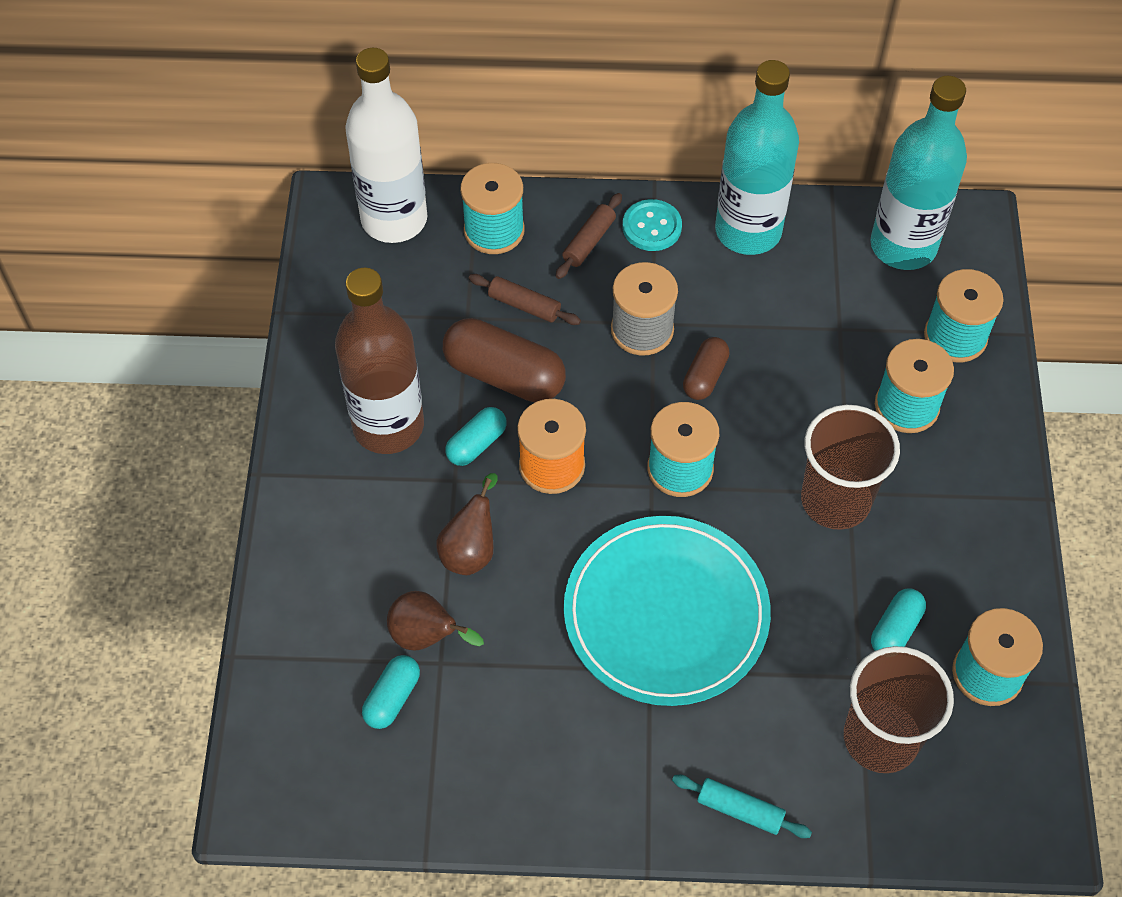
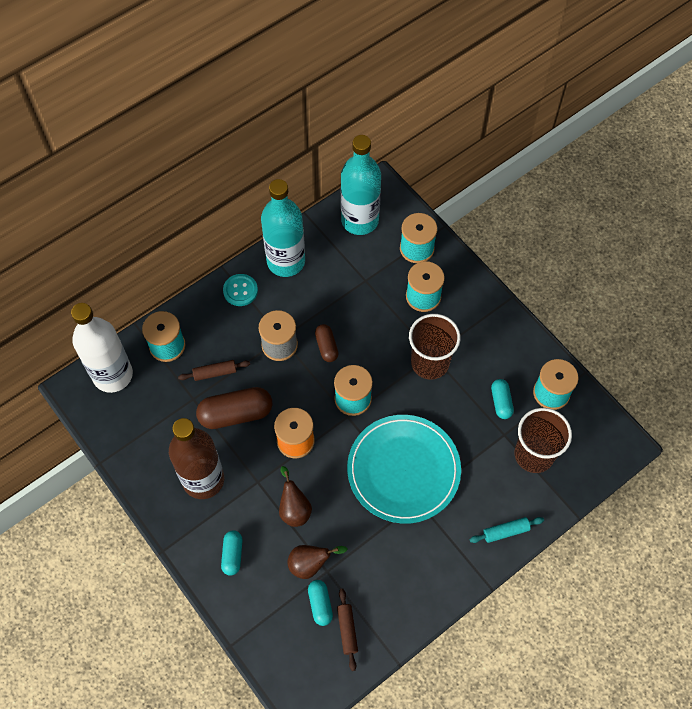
camera: 40 degrees left, 5 degrees up
turquoise capsule [445,407,507,466] -> turquoise capsule moved to [221,530,243,576]
brown rolling pin [556,193,622,279] -> brown rolling pin moved to [337,589,358,671]

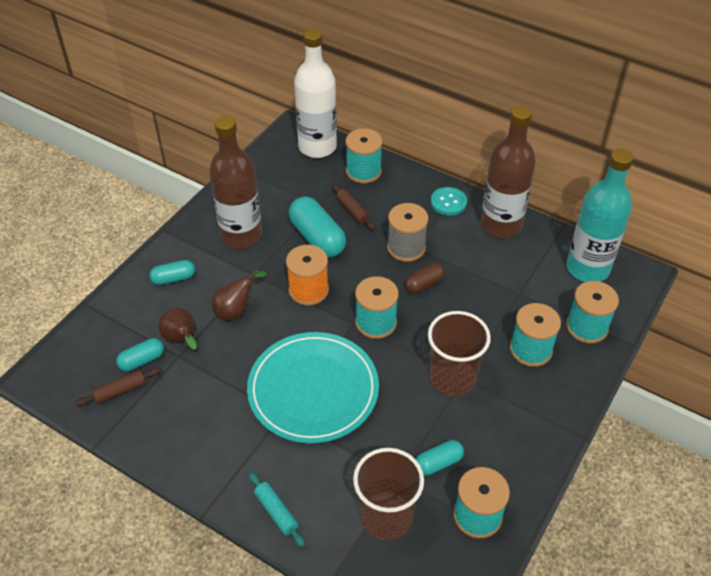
camera: 70 degrees right, 15 degrees down
brown capsule [196,387,273,429] -> turquoise capsule [289,197,346,257]
turquoise bottle [261,179,305,277] -> brown bottle [481,105,536,238]

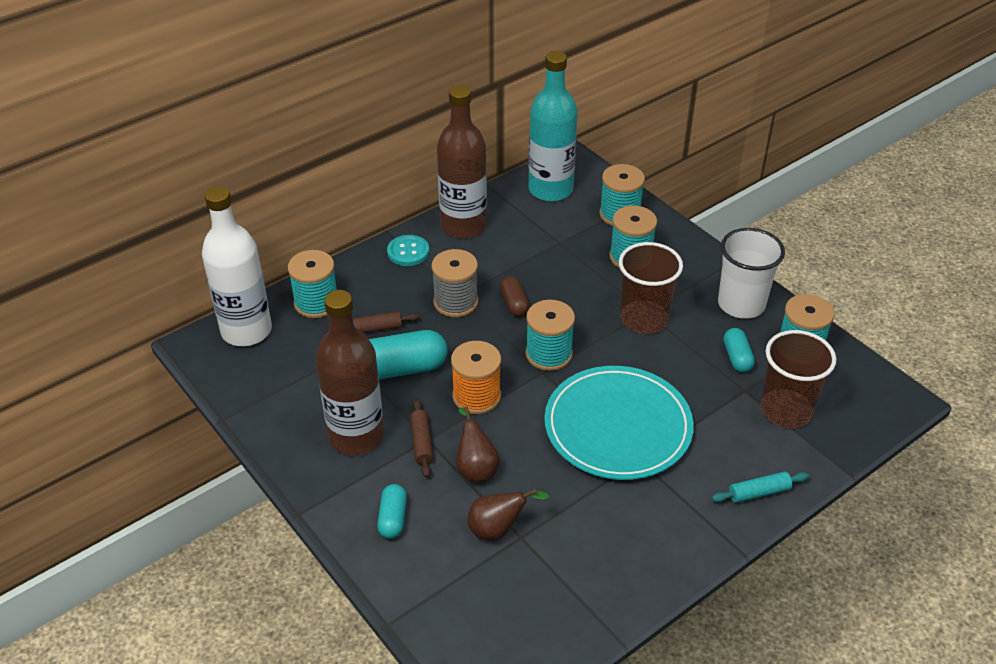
camera: 70 degrees left, 5 degrees down
brown rolling pin [75,368,161,406] -> brown rolling pin moved to [410,399,434,478]
turquoise capsule [116,338,164,371] -> none
none -> white cup [718,228,785,319]

